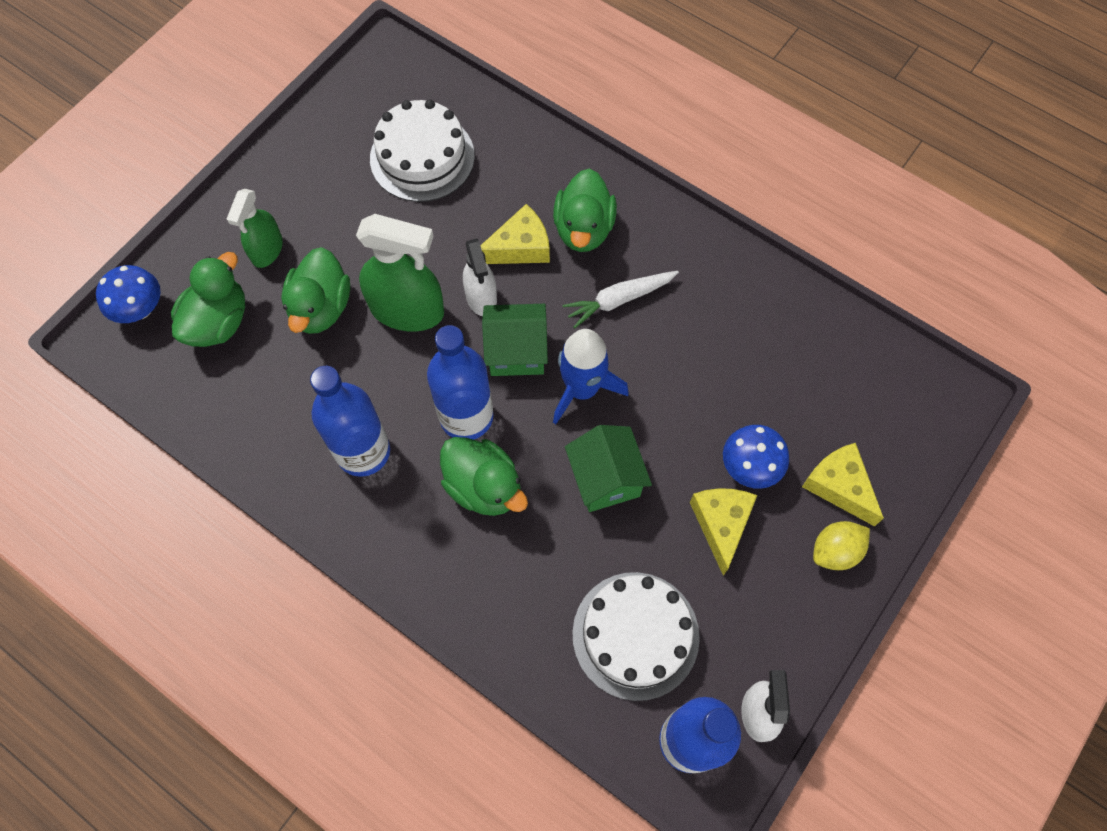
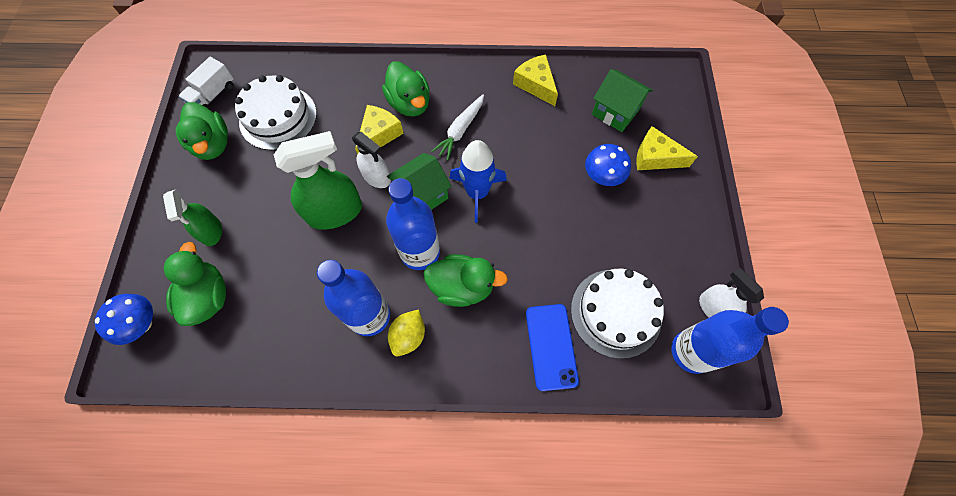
camera: 35 degrees left, 0 degrees up
green duck [281,247,350,334] -> green duck moved to [176,102,228,160]
green house [565,425,652,512] -> green house moved to [592,69,653,132]
yellow cheese [690,488,757,576] -> yellow cheese moved to [513,55,558,106]
yellow lemon [813,521,870,570] -> yellow lemon moved to [388,309,425,356]
none -> white truck [179,57,234,110]
none -> blue phone [526,304,579,391]

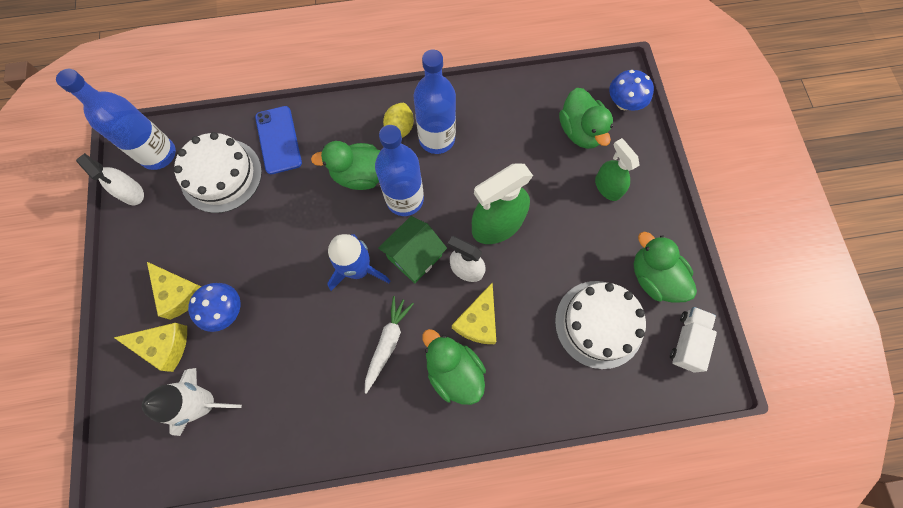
camera: 170 degrees right, 5 degrees up
yellow cheese [513,55,558,106] -> yellow cheese moved to [147,262,201,320]
green house [592,69,653,132] -> white rocket [142,368,242,436]

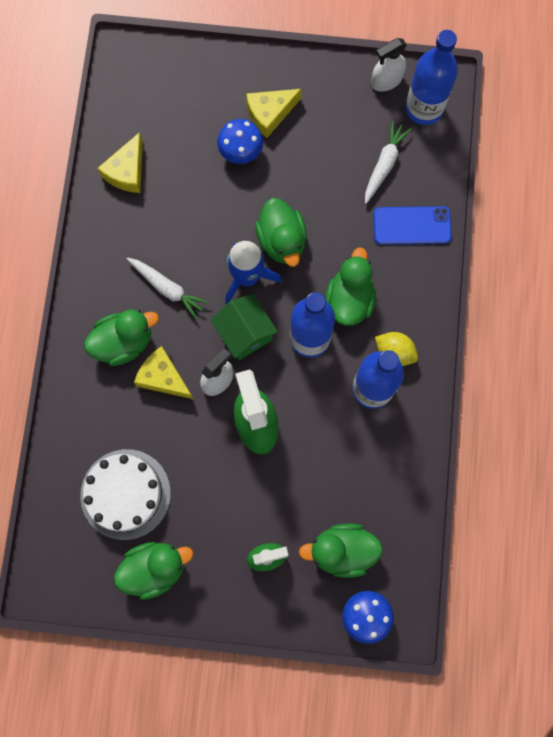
camera: 105 degrees right, 5 degrees up
yellow cheese [114,323,187,372] -> yellow cheese moved to [98,132,143,193]
white rocket [142,368,242,436] -> none
white cake [174,132,262,213] -> white carrot [365,121,411,204]
white truck [670,307,717,373] -> none
none -> green duck [255,198,307,267]

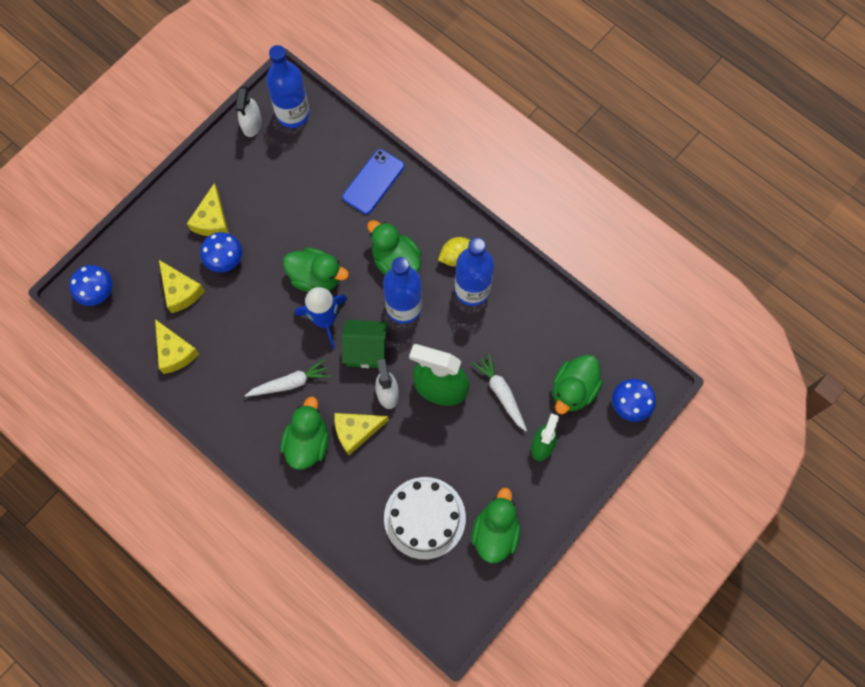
camera: 55 degrees left, 5 degrees down
white carrot [365,121,411,204] -> white carrot moved to [472,353,527,431]
none -> blue mushroom [70,265,113,306]
none -> yellow cheese [159,260,205,313]

